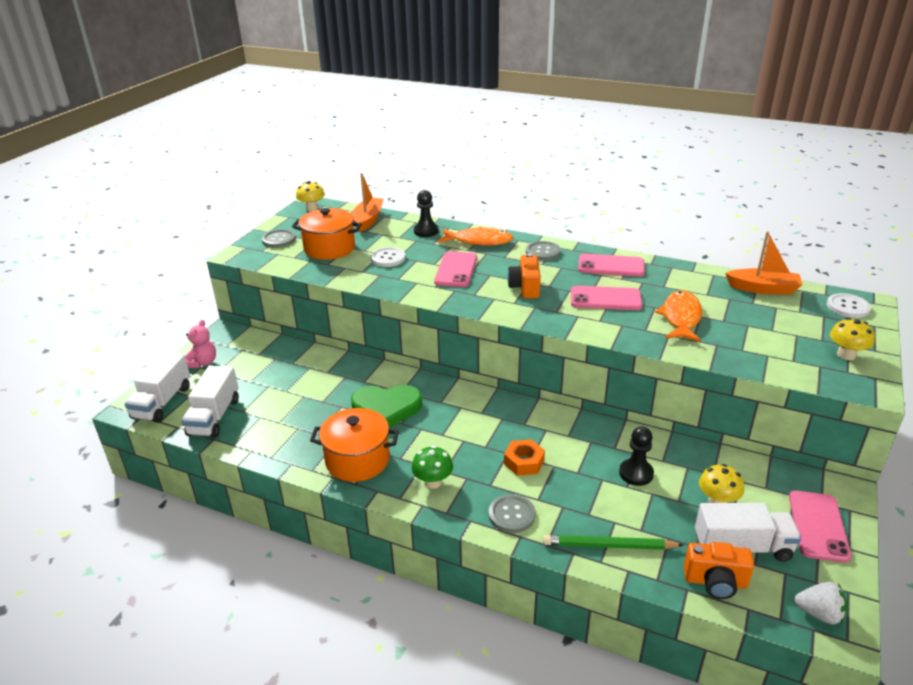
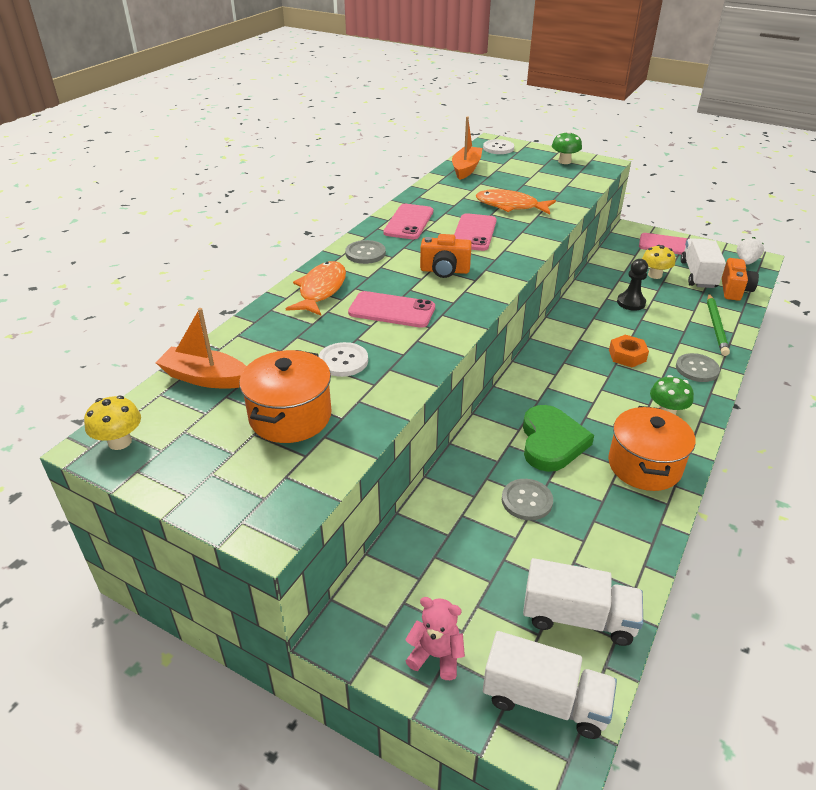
camera: 85 degrees left, 5 degrees up
grey button [262,229,296,248] -> grey button moved to [502,479,553,521]
black pawn [414,190,439,237] -> none
yellow mushroom [830,318,875,360] -> green mushroom [552,131,582,164]

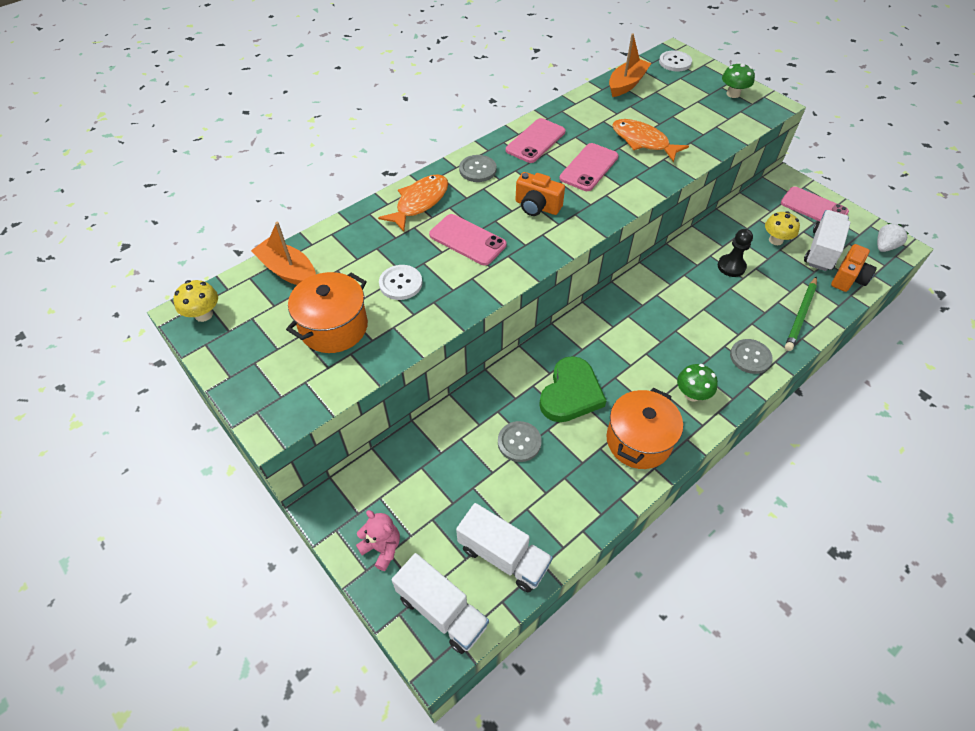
camera: 20 degrees right, 15 degrees up
orange nut [609,335,649,367] -> none

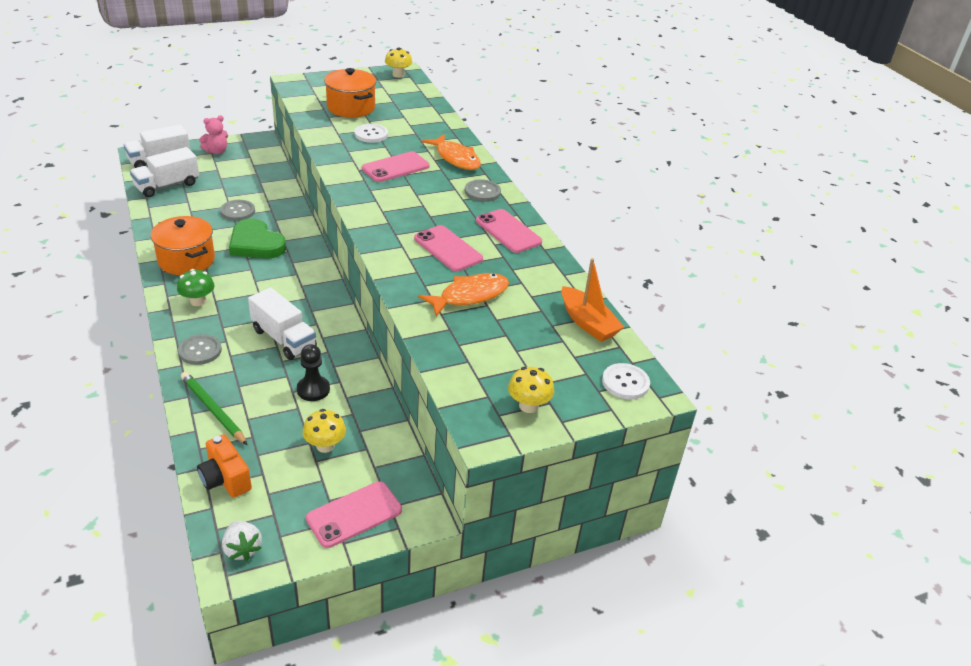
camera: 105 degrees right, 15 degrees down
orange boat [251,222,316,285] -> none
orange camera [516,172,565,216] -> none
green mushroom [722,62,755,98] -> yellow mushroom [508,367,554,413]
white truck [804,210,851,271] -> white truck moved to [248,287,317,360]

